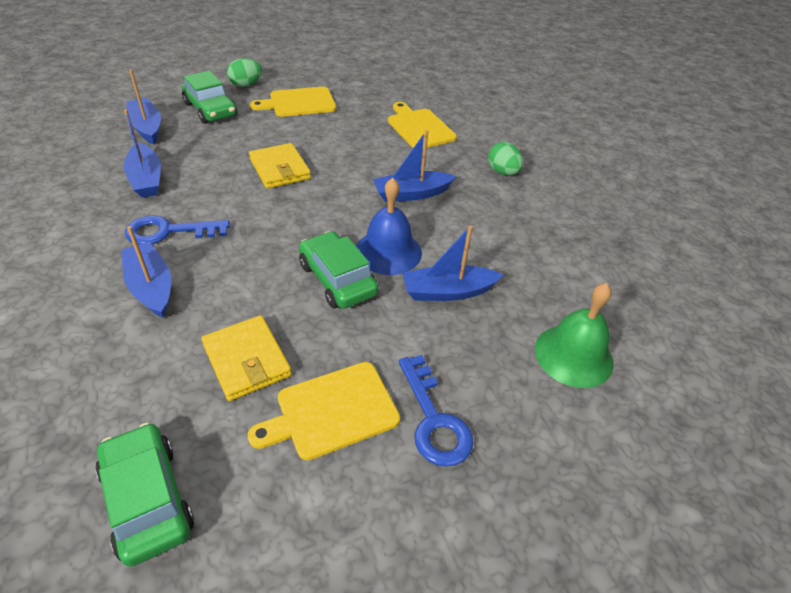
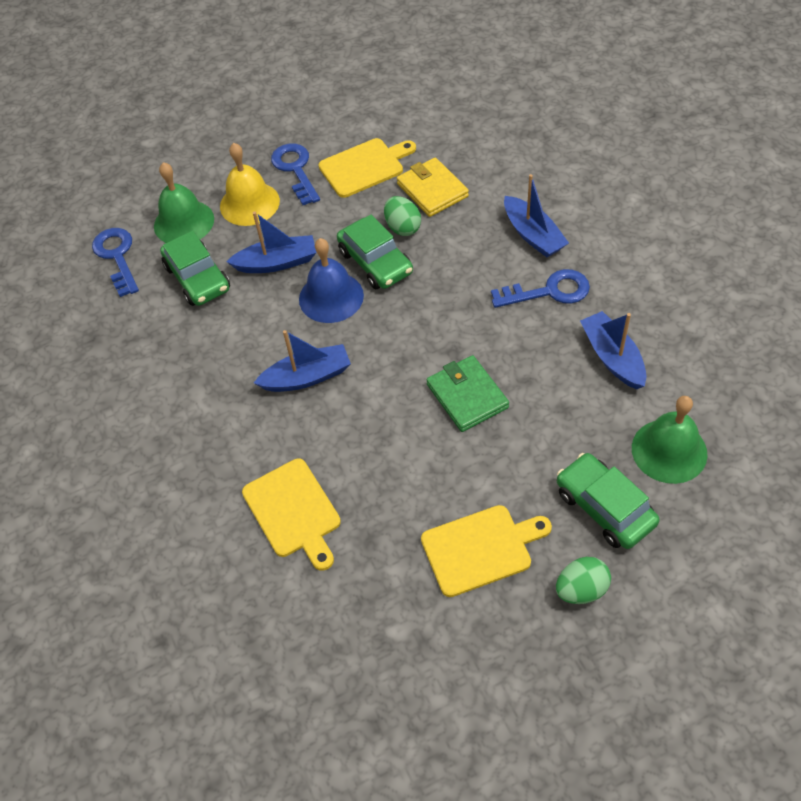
camera: 175 degrees left, 10 degrees up
green car [95,423,194,567] -> green car moved to [160,231,230,306]
blue boat [126,69,161,144] -> green bell [632,396,708,484]
yellow wallet [249,143,311,189] -> green wallet [426,355,509,432]
green egg [488,142,523,175] -> green egg moved to [384,196,421,236]
none -> blue key [92,228,139,297]
none -> yellow bell [220,143,280,226]

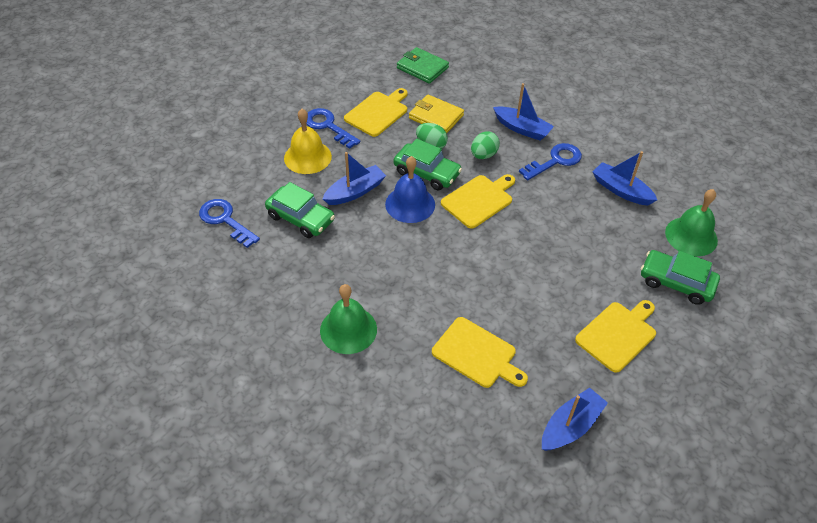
camera: 30 degrees left, 5 degrees down
green bell [154,162,214,243] -> green bell moved to [320,284,377,354]
blue boat [254,330,351,392] -> blue boat moved to [542,388,608,451]
green wallet [426,355,509,432] -> green wallet moved to [397,47,449,84]
green egg [556,557,611,604] -> green egg moved to [471,131,500,159]
none -> yellow cutting board [441,174,515,229]

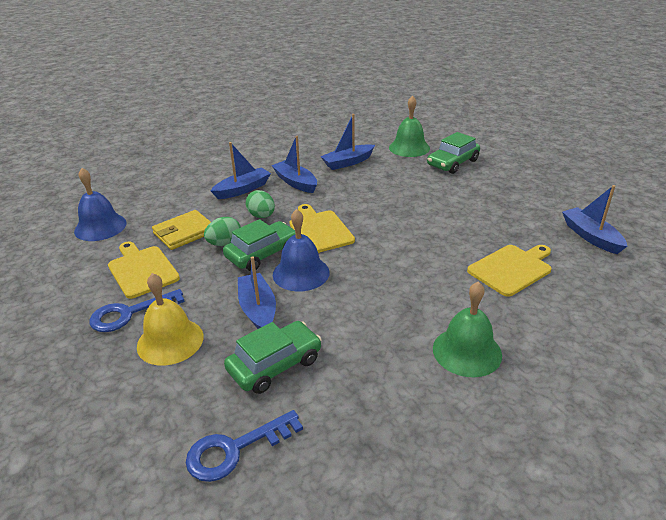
camera: 70 degrees left, 15 degrees down
green wallet [397,47,449,84] -> blue bell [74,168,127,241]
blue key [519,143,582,180] -> blue boat [271,136,317,193]
yellow cutting board [575,300,656,373] -> none

